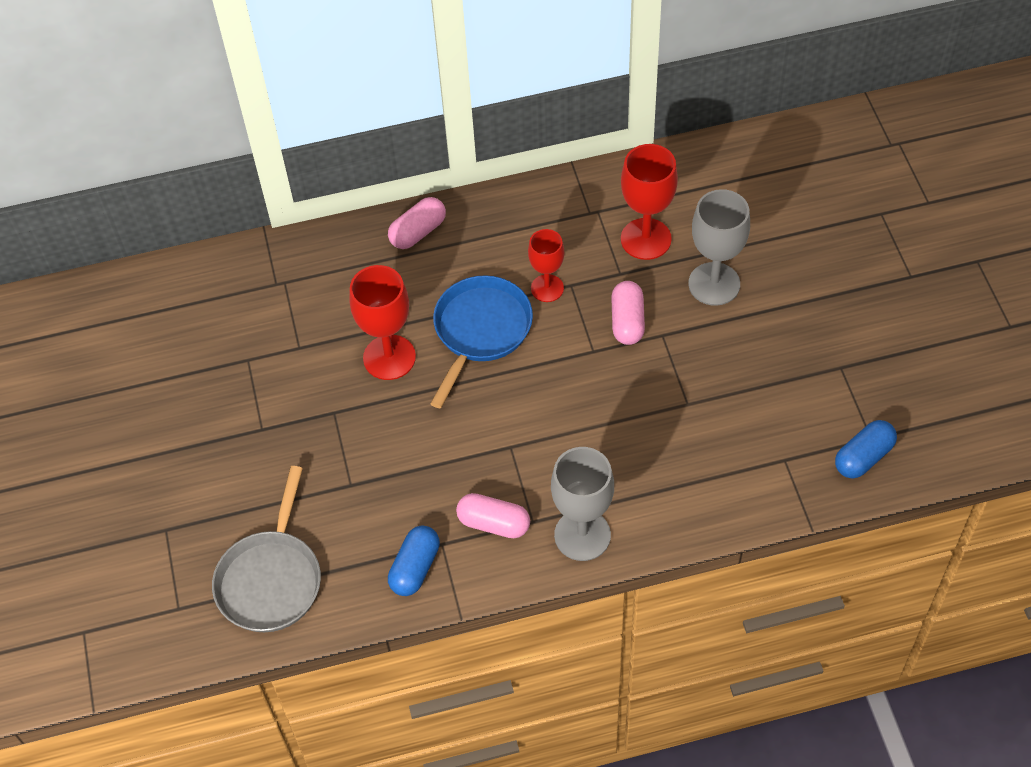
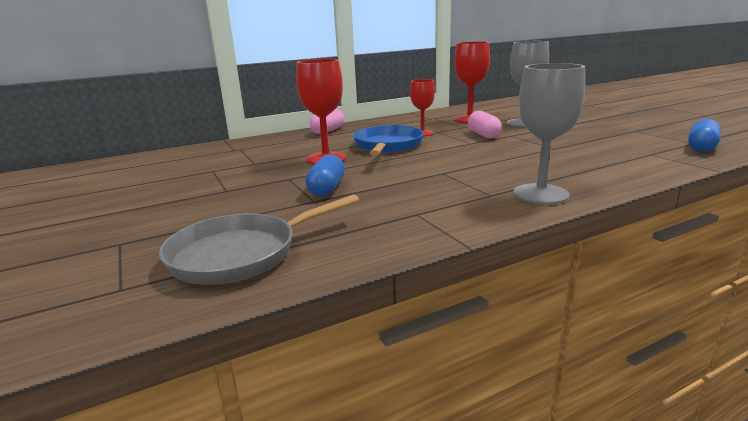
camera: 15 degrees left, 35 degrees down
grey pan [212,466,321,632] -> grey pan turned 60 degrees clockwise [159,194,359,285]
blue capsule [388,525,440,596] -> blue capsule moved to [305,155,345,196]
pink capsule [456,493,530,538] -> none

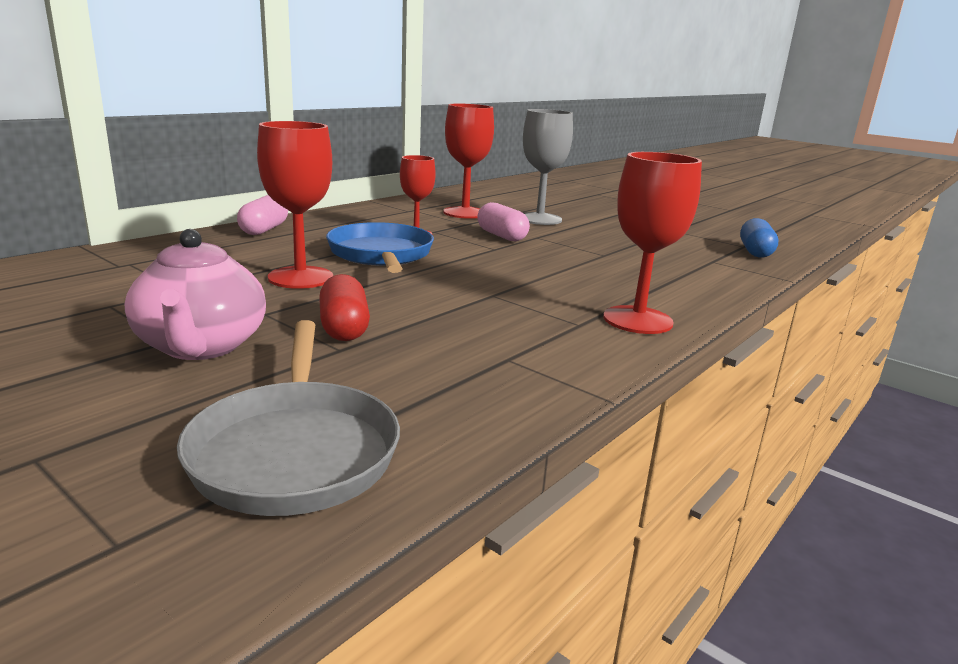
camera: 25 degrees left, 0 degrees up
grey pan [159,194,359,285] -> grey pan turned 45 degrees counterclockwise [177,320,400,516]
blue capsule [305,155,345,196] -> red capsule [319,274,370,341]
grey goblet [513,63,585,205] -> red goblet [603,152,702,334]
none -> pink teapot [125,229,266,360]

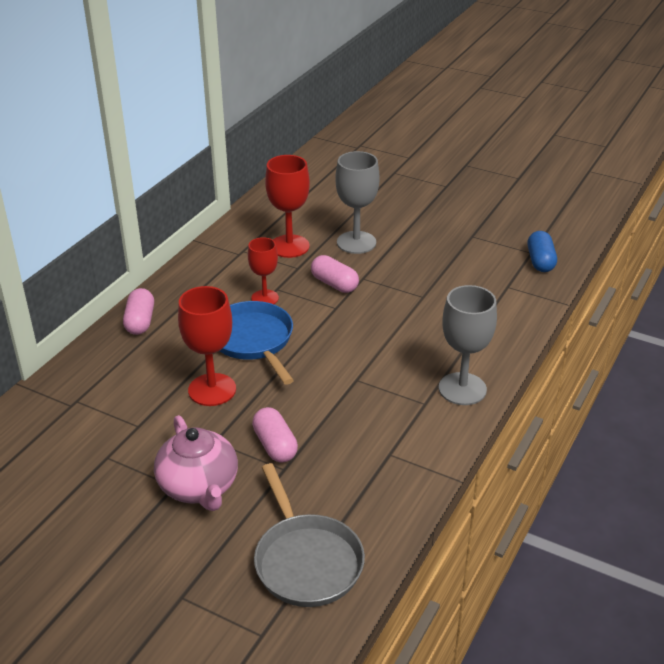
camera: 10 degrees left, 15 degrees up
red capsule [319,274,370,341] -> pink capsule [252,407,298,463]
red goblet [603,152,702,334] -> grey goblet [439,285,497,405]

